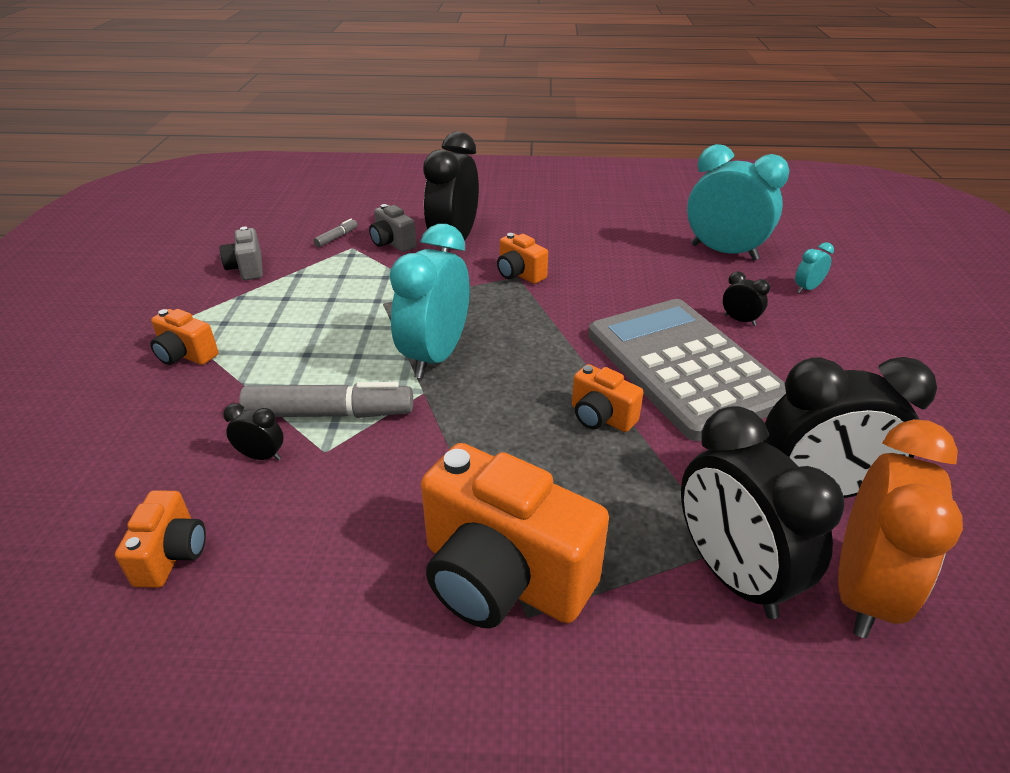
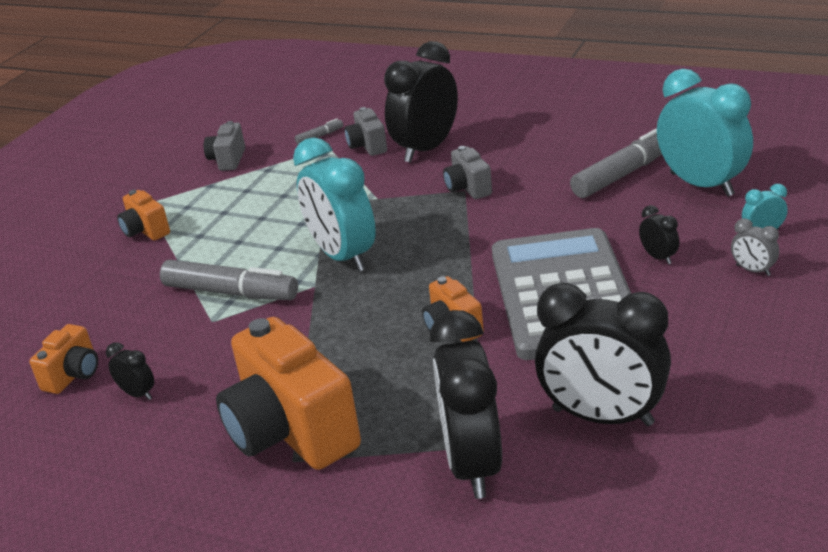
camera: 25 degrees right, 5 degrees down
black clock [223,403,284,460] -> black clock moved to [106,342,154,400]
turquoise clock [389,224,470,378] -> turquoise clock turned 75 degrees counterclockwise [293,137,376,272]
orange camera [497,233,548,284] -> grey camera [443,146,492,199]
orange clock [838,419,963,638] -> none
none -> grey marker [570,128,662,198]
none -> grey clock [731,218,779,276]

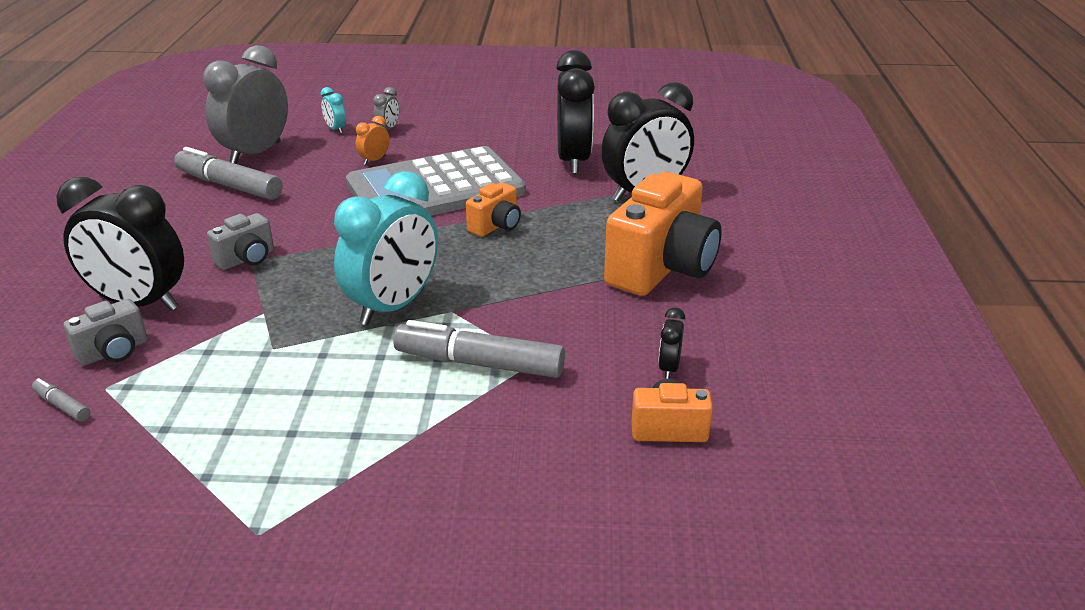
camera: 115 degrees left, 0 degrees up
orange camera [117,190,170,241] -> none
grey marker [160,260,298,300] -> grey marker turned 75 degrees counterclockwise [393,320,565,378]
grey camera [204,121,245,171] -> none
black clock [639,205,679,264] -> orange clock [356,116,390,165]
turquoise clock [657,69,753,197] -> grey clock [203,45,288,164]

